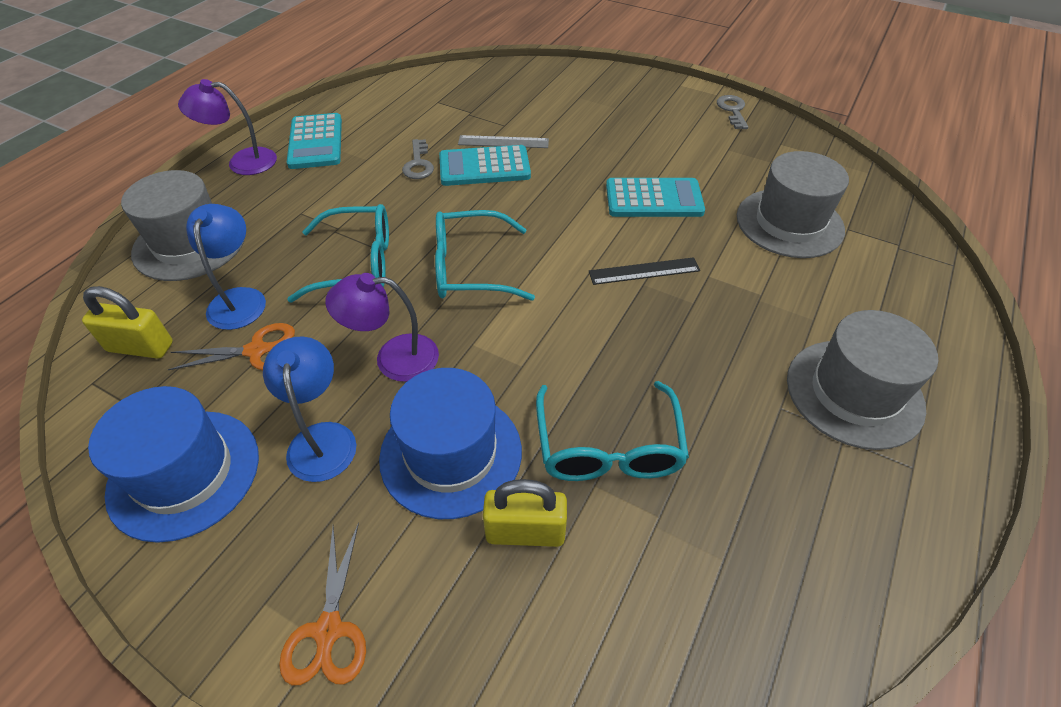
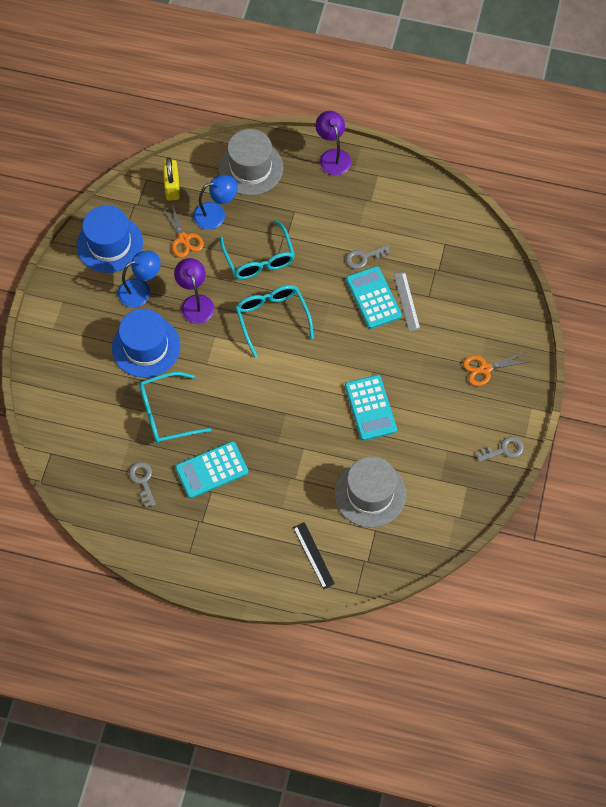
camera: 75 degrees right, 15 degrees up
orange scissors [279,522,366,686] -> orange scissors moved to [463,352,528,386]
turquoise calculator [287,113,342,169] -> turquoise calculator moved to [175,441,248,498]
yellow padlock [483,479,567,547] -> none
black ruler [589,257,700,285] -> black ruler moved to [293,522,335,589]
grey hat [787,310,938,450] -> none
none -> grey key [129,462,156,507]

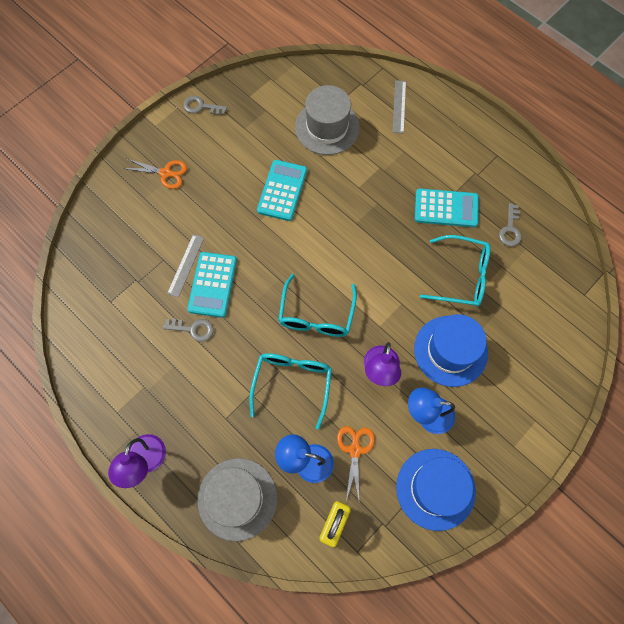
camera: 150 degrees left, 5 degrees up
black ruler [293,522,335,589] -> grey ruler [393,80,406,133]

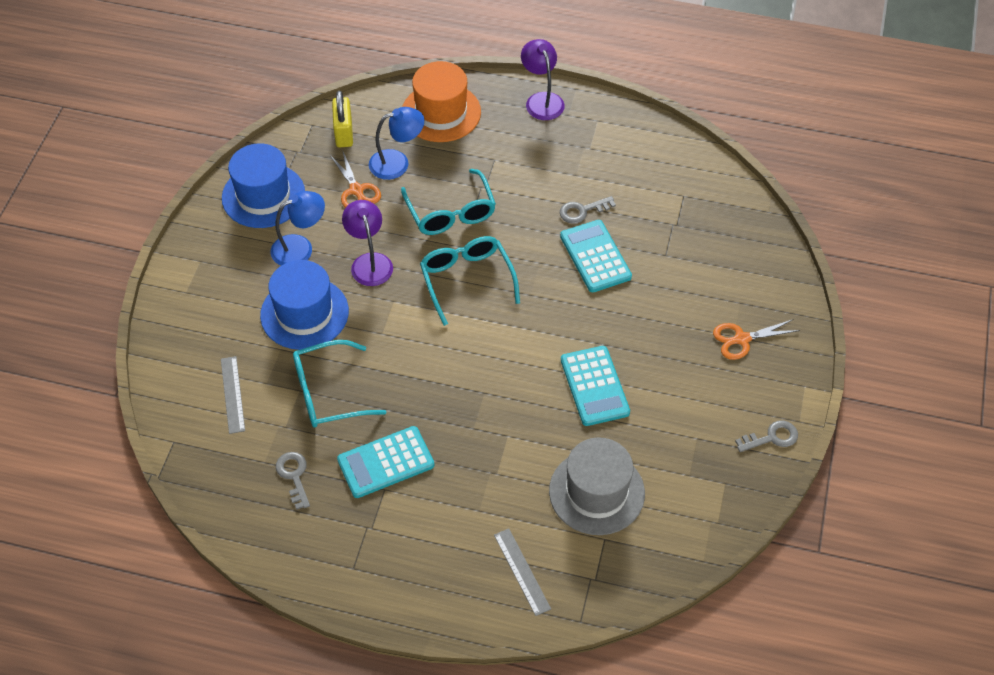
camera: 150 degrees right, 15 degrees down
grey ruler [167,234,204,298] -> grey ruler moved to [221,356,245,434]
grey hat [198,458,277,541] -> orange hat [402,61,481,142]

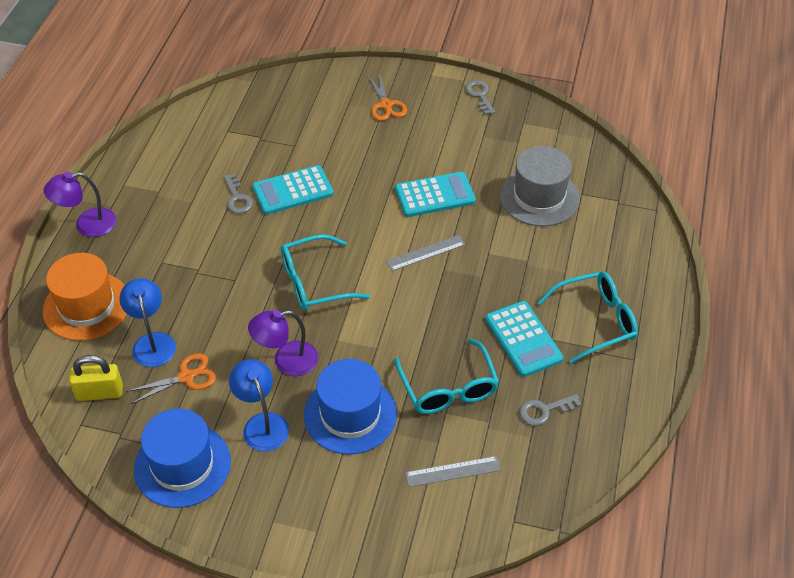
camera: 90 degrees left, 5 degrees down
turquoise glasses [401,169,496,235] -> turquoise glasses moved to [537,271,638,363]
grey ruler [494,528,551,616] -> grey ruler moved to [386,235,465,271]

